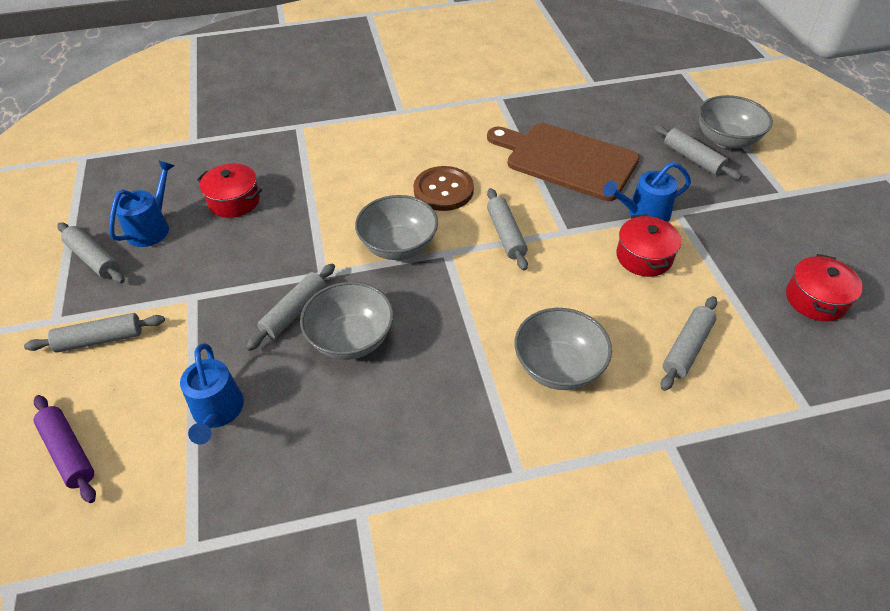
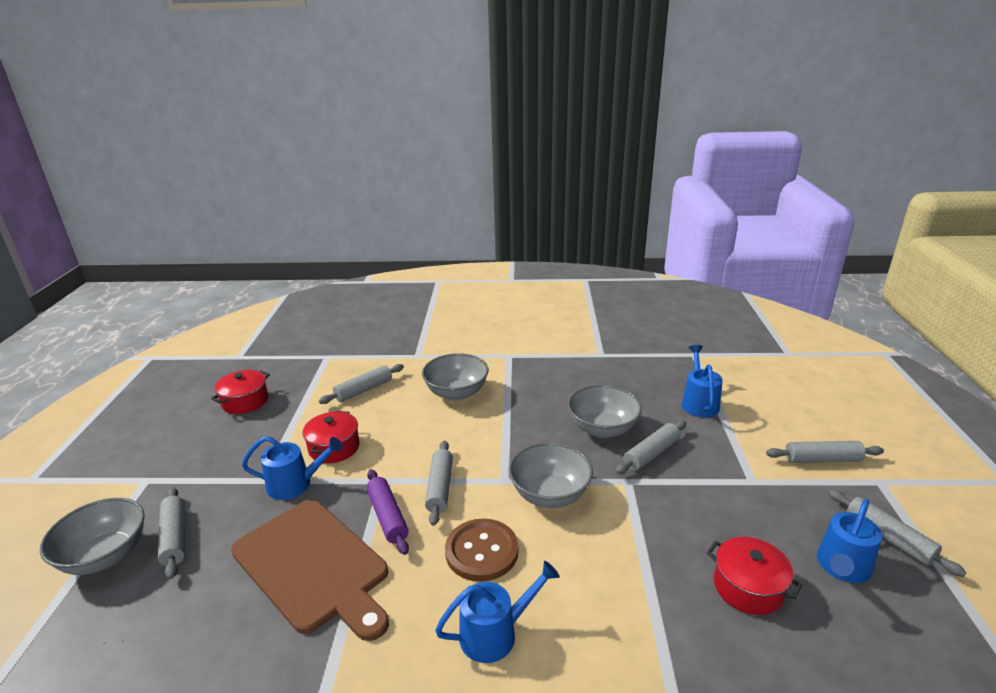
camera: 165 degrees left, 20 degrees down
purple rolling pin [34,395,96,503] -> purple rolling pin moved to [366,469,409,555]
none -> blue watering can [435,561,560,663]

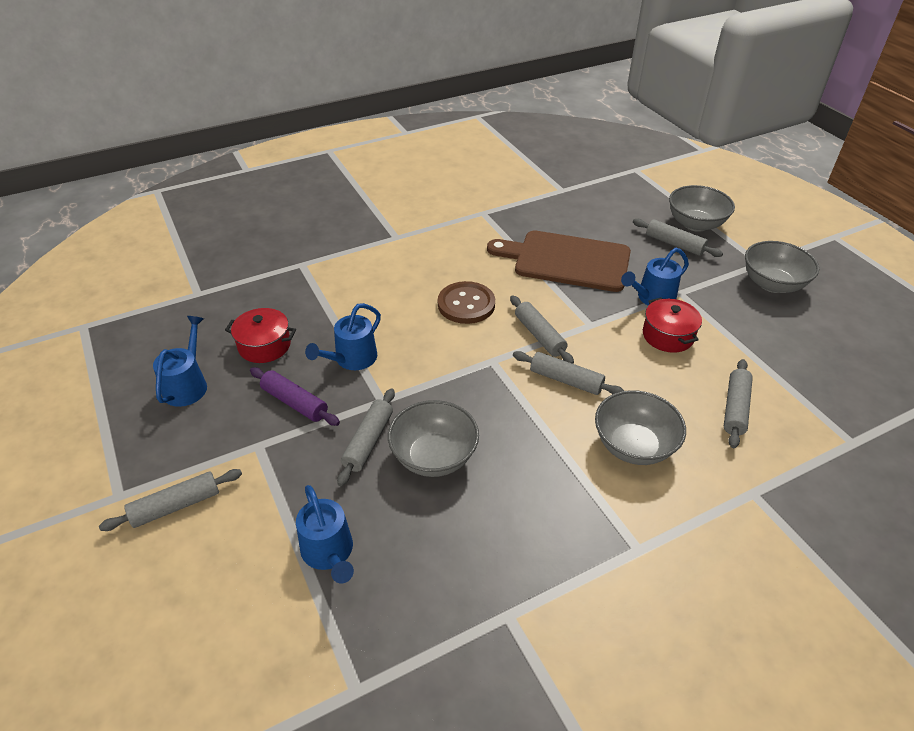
camera: 150 degrees right, 15 degrees up
red pot [211,370,270,414] -> none
purple rolling pin [366,469,409,555] -> purple rolling pin moved to [250,367,340,426]
blue watering can [435,561,560,663] -> blue watering can moved to [305,303,381,370]
grey bowl [509,442,593,508] -> grey bowl moved to [745,241,819,293]
grey rolling pin [828,489,966,577] -> grey rolling pin moved to [513,351,624,395]

